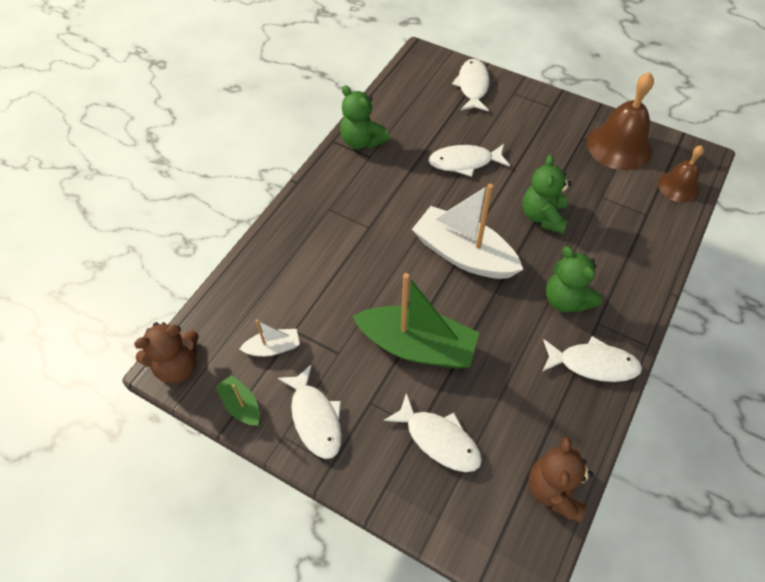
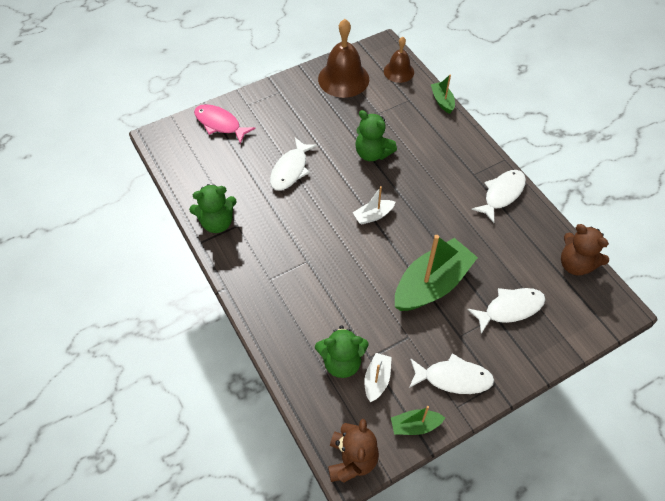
camera: 60 degrees left, 0 degrees up
white boat [412,184,523,279] -> white boat [353,186,395,225], size x0.48
white fish [452,59,489,111] -> pink fish [194,104,256,144]
green teddy bear [546,246,602,313] -> green teddy bear moved to [315,326,369,378]
none -> green boat [431,74,455,114]

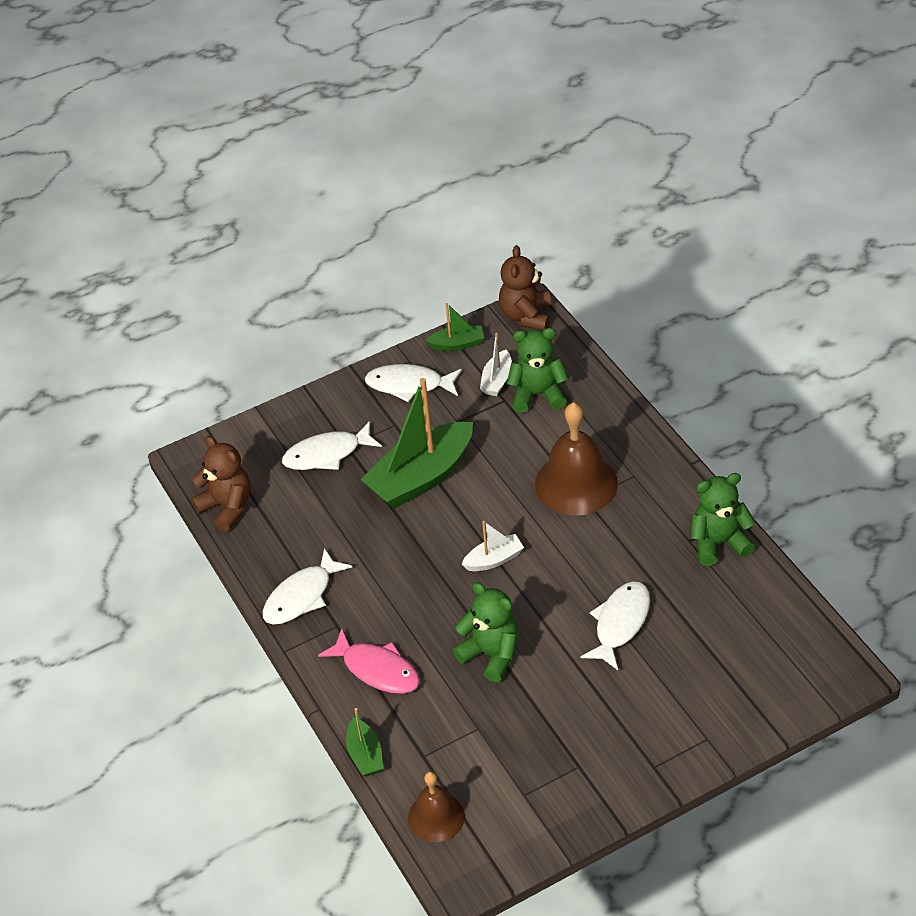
camera: 175 degrees left, 10 degrees down
pink fish [194,104,256,144] -> pink fish moved to [318,628,420,694]
brown bell [318,19,369,98] -> brown bell moved to [535,402,618,516]

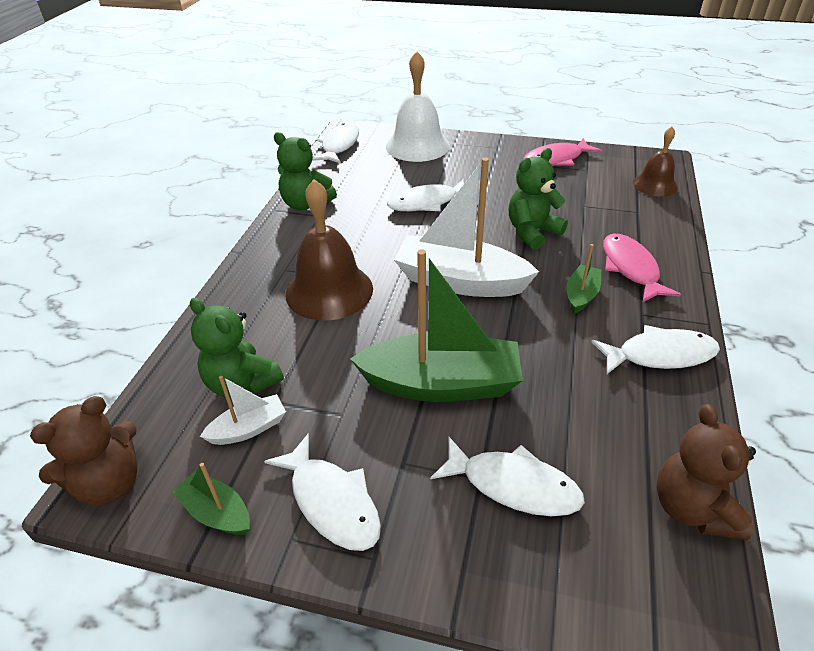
camera: 140 degrees left, 5 degrees down
green boat [346,708,384,777] -> green boat moved to [566,244,601,314]
green teddy bear [453,582,519,682] -> green teddy bear turned 60 degrees clockwise [509,148,568,250]
white boat [462,521,524,571] -> white boat [394,157,539,297], size x2.10
none -> white fish [312,123,359,163]
none -> white bell [386,51,450,162]
none -> pink fish [523,138,602,166]

